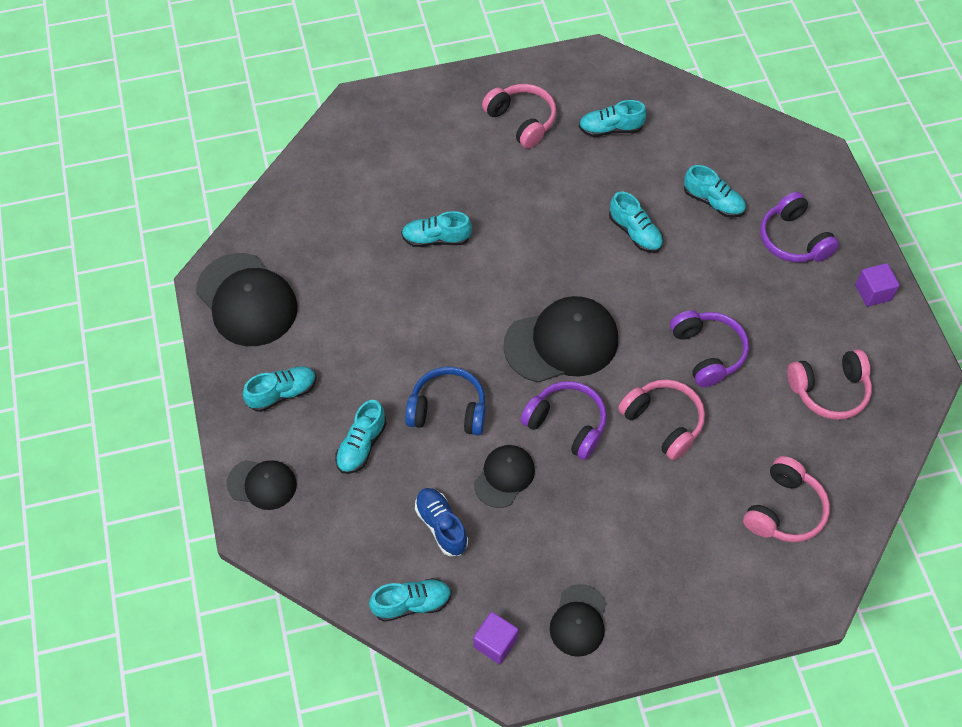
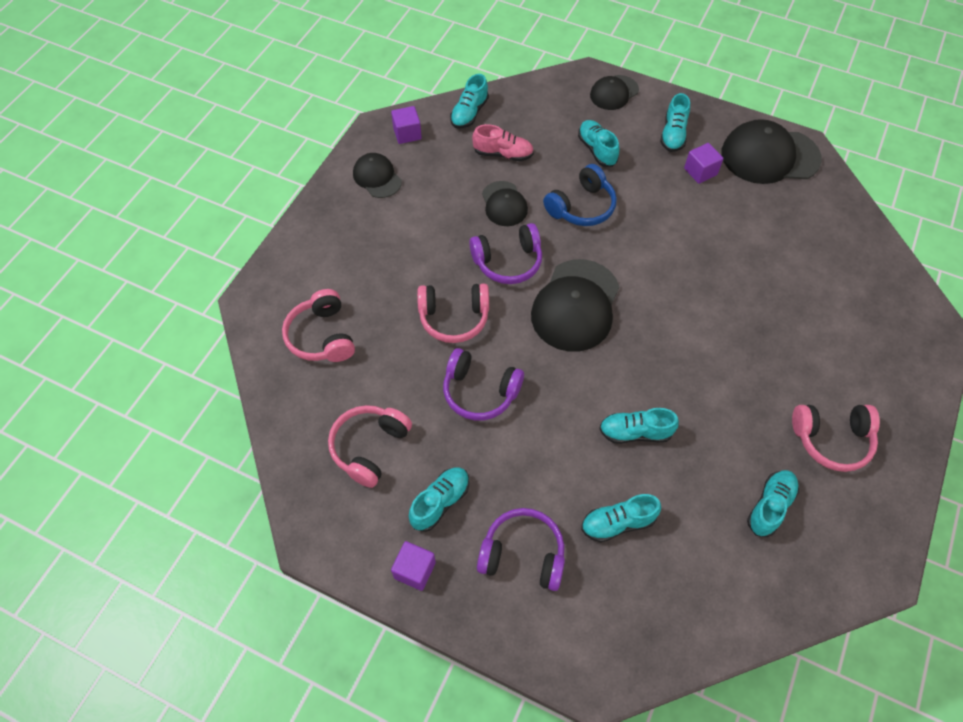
camera: 130 degrees right, 0 degrees up
turquoise shoe [401,211,472,247] -> turquoise shoe moved to [409,467,469,532]
blue shoe [415,488,468,556] -> pink shoe [472,124,534,161]
none -> purple cube [684,143,723,184]

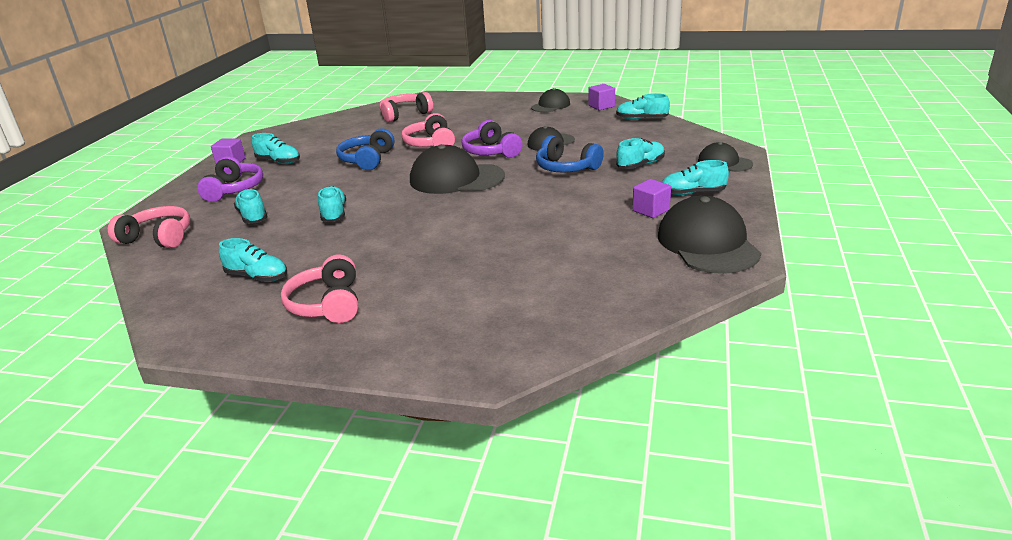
camera: 80 degrees right, 30 degrees down
pink headphones [328,405,412,488] -> pink headphones moved to [108,206,190,248]
purple headphones [443,348,524,421] -> blue headphones [336,128,394,170]
pink shoe [472,124,534,161] -> none

